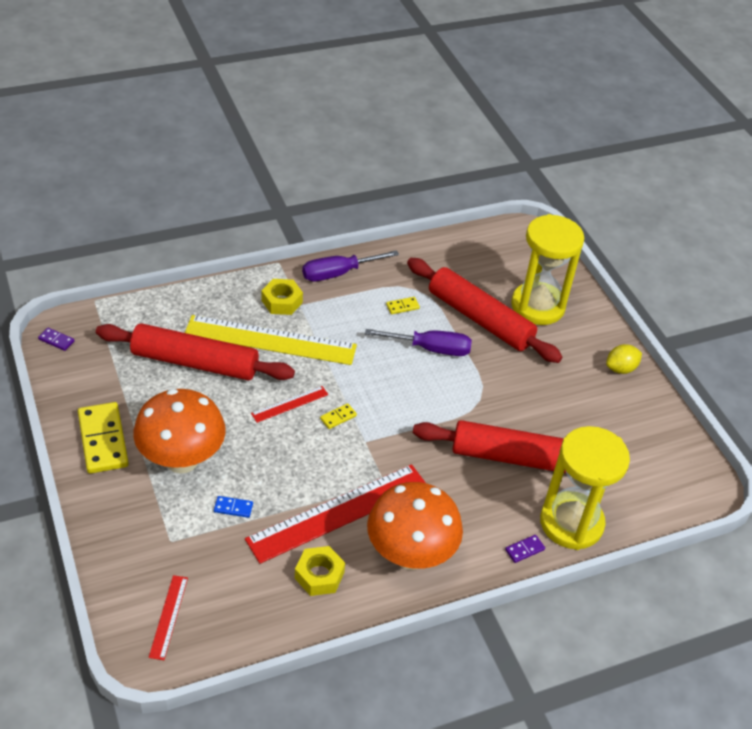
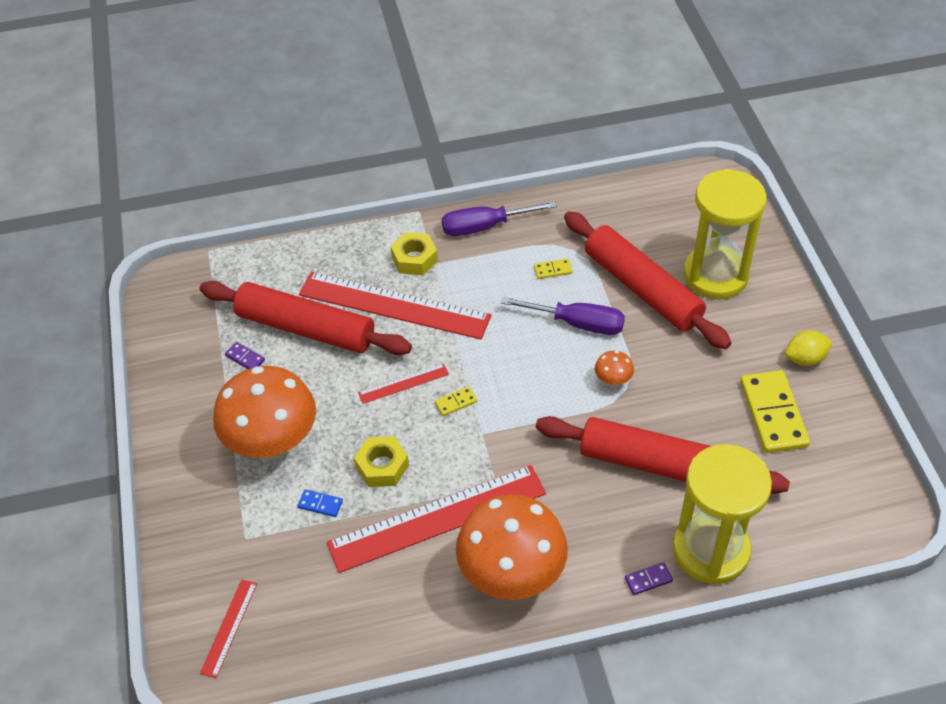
camera: 15 degrees right, 5 degrees up
purple domino [38,328,74,351] -> purple domino moved to [225,342,265,369]
yellow domino [78,402,129,474] -> yellow domino moved to [740,370,810,453]
yellow ruler [185,315,357,365] -> red ruler [299,272,492,339]
yellow nut [295,546,345,596] -> yellow nut moved to [354,436,409,487]
none -> orange mushroom [595,351,634,387]

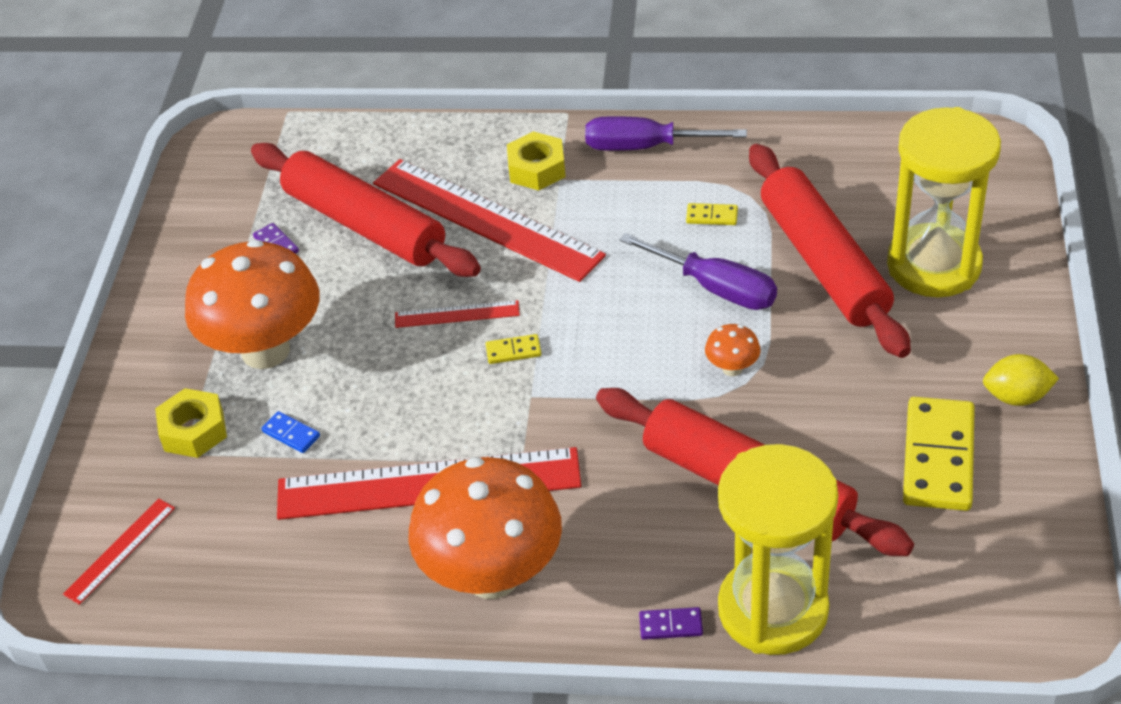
camera: 20 degrees right, 5 degrees down
yellow nut [354,436,409,487] -> yellow nut moved to [155,388,227,458]

